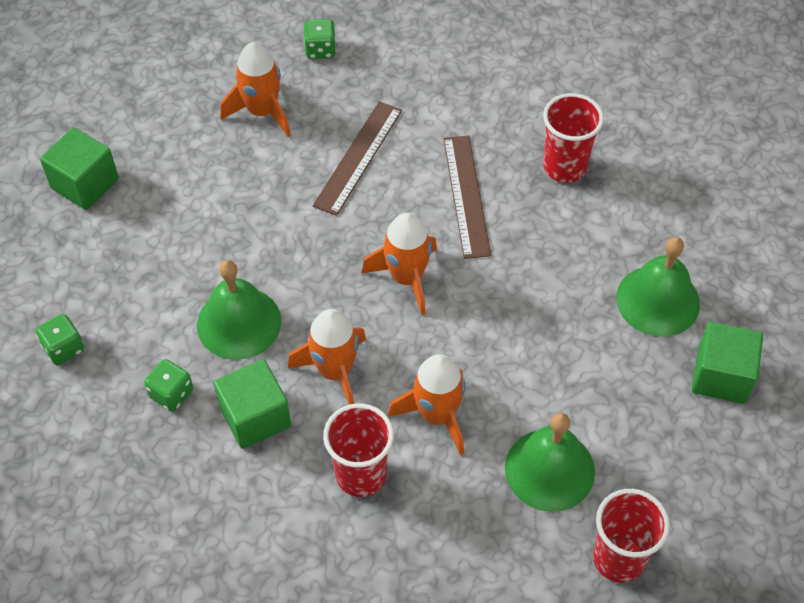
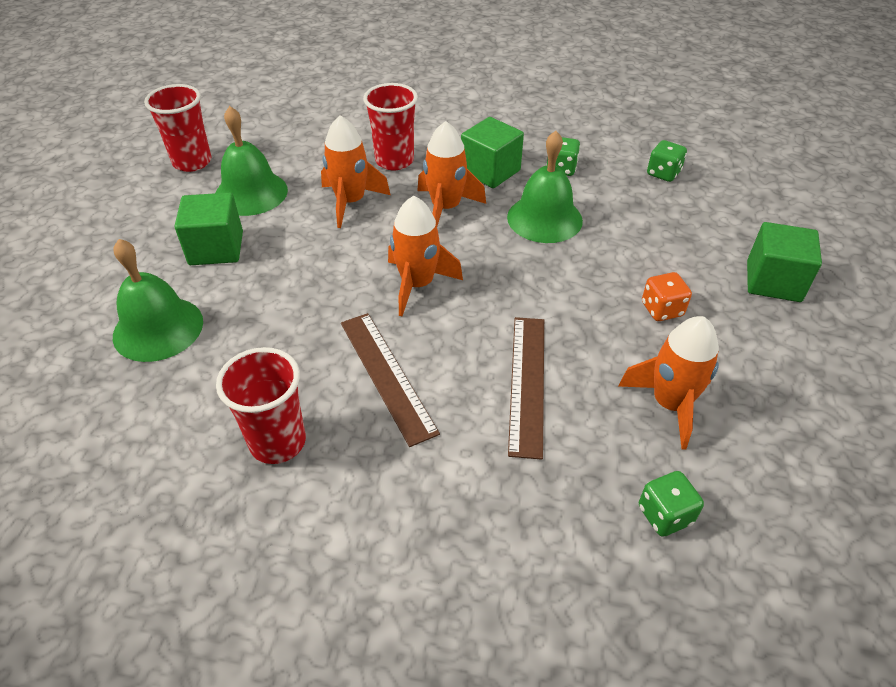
camera: 160 degrees right, 10 degrees down
green cube [692,322,763,404] -> green cube moved to [175,193,243,265]
none -> orange dice [642,272,692,321]

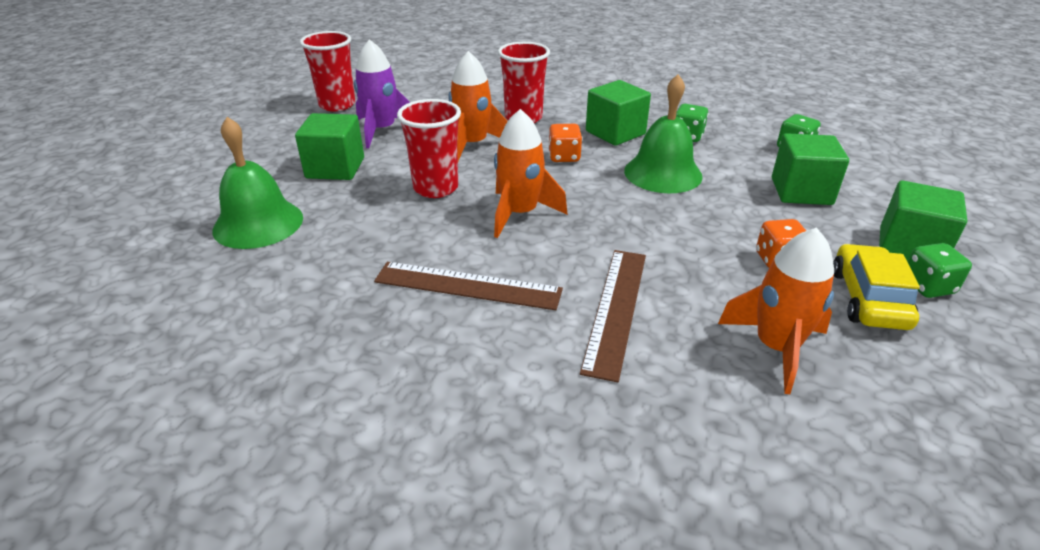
camera: 10 degrees right, 10 degrees down
green bell [216,106,288,216] -> purple rocket [354,39,410,148]
red cup [216,347,306,464] -> red cup moved to [397,99,461,198]
brown ruler [341,313,440,447] -> brown ruler turned 60 degrees counterclockwise [374,262,563,310]
orange rocket [417,121,486,226] -> orange dice [548,124,582,162]
green dice [639,471,704,537] -> green dice moved to [908,243,972,298]
none -> green cube [772,133,849,205]
none -> yellow car [833,244,920,330]

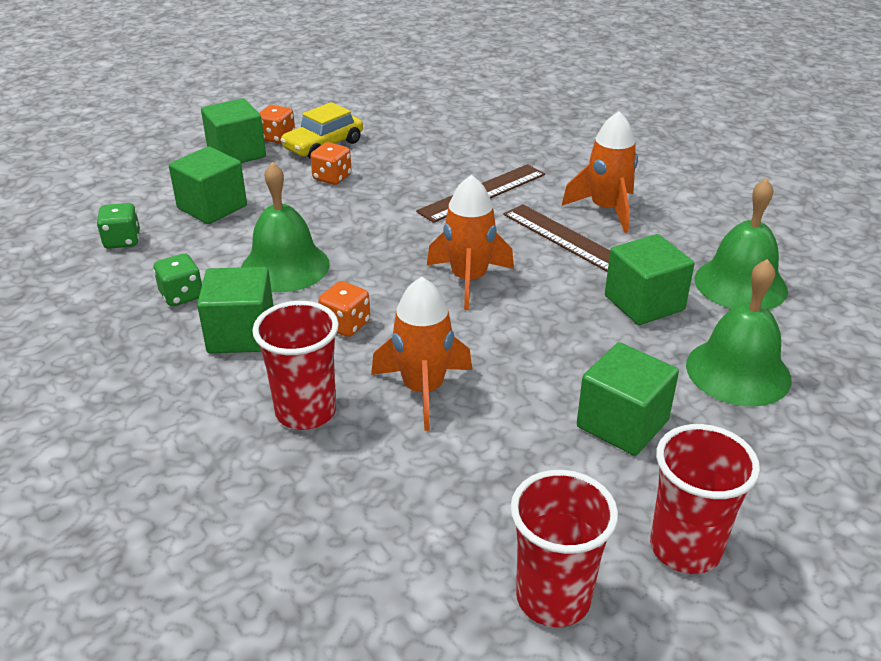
camera: 145 degrees left, 0 degrees up
purple rocket [354,39,410,148] -> none
red cup [397,99,461,198] -> red cup moved to [650,424,760,574]
orange rocket [718,227,834,394] -> orange rocket moved to [562,111,638,233]
green dice [908,243,972,298] -> orange dice [259,105,295,144]
none -> green cube [605,234,694,325]
none -> green bell [694,178,788,310]

